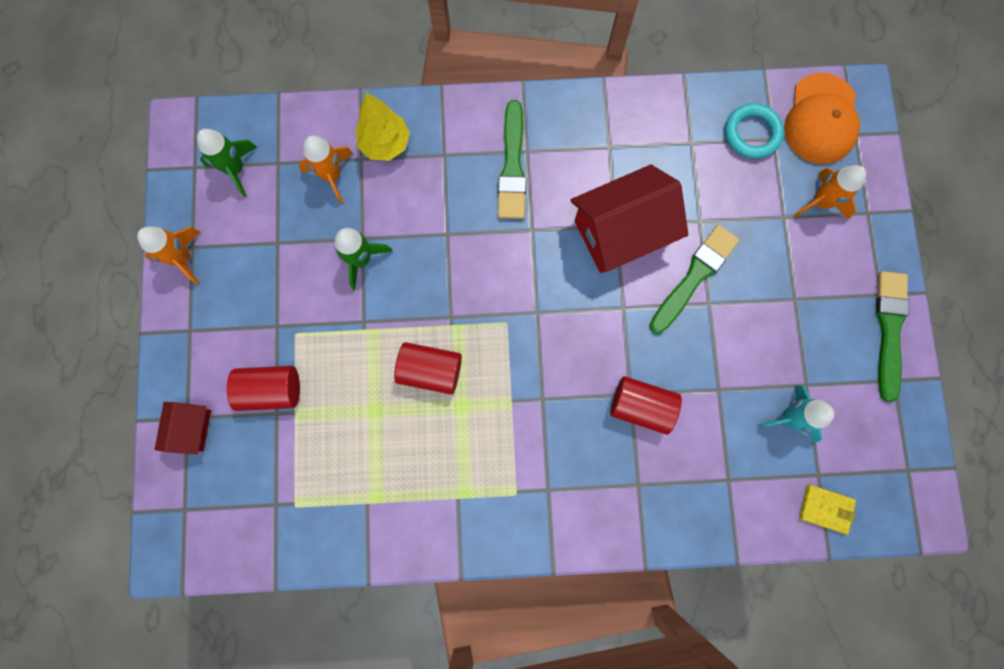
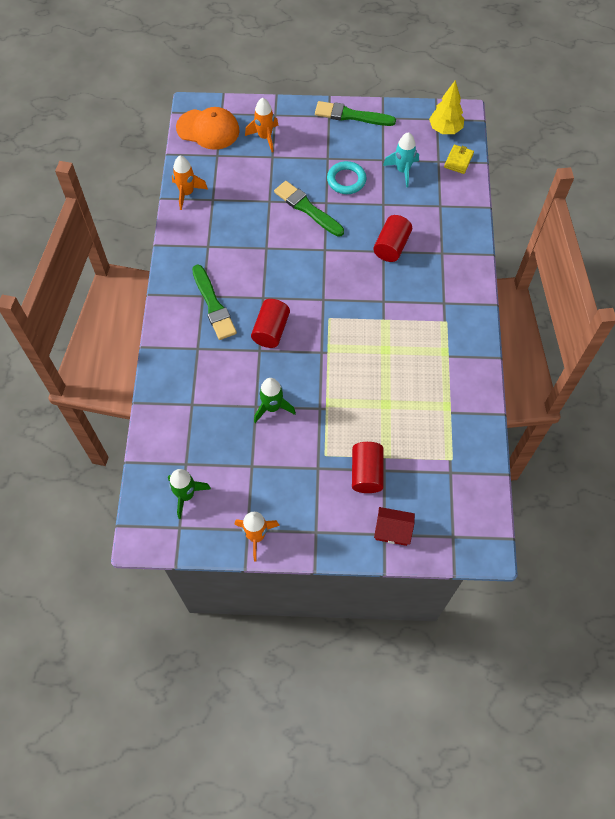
camera: 85 degrees left, 15 degrees down
orange rocket [299,136,354,203] -> orange rocket moved to [172,156,208,210]
yellow tree [356,92,410,161] -> yellow tree moved to [429,80,464,134]
red cylinder [394,342,462,395] -> red cylinder moved to [251,299,290,348]
green brush [498,100,526,219] -> green brush turned 60 degrees clockwise [192,264,237,340]
red house [571,165,688,273] -> none
turquoise ring [725,103,784,159] -> turquoise ring moved to [327,161,367,194]

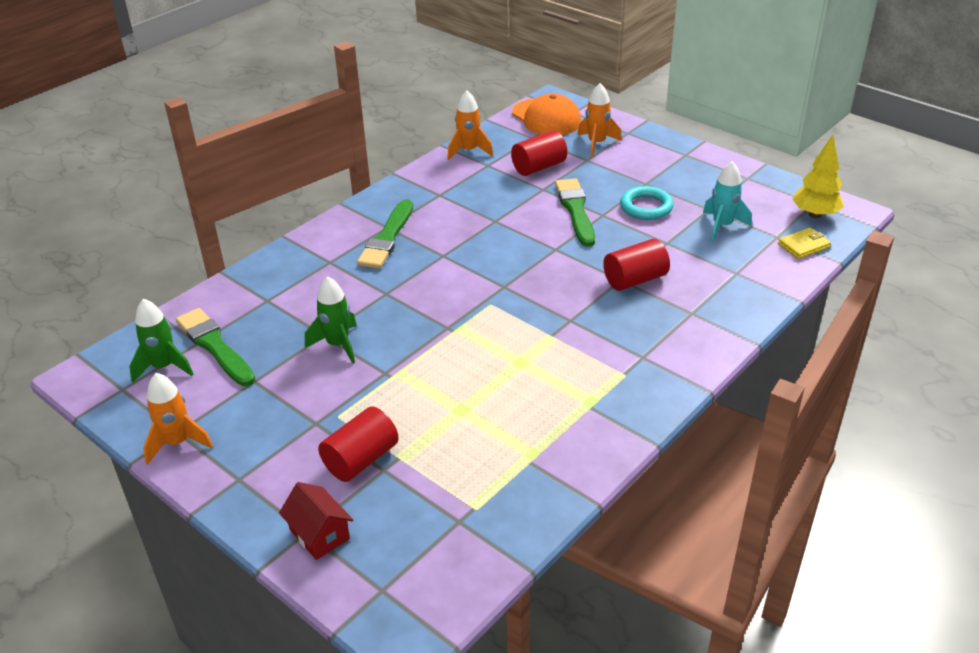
camera: 40 degrees right, 25 degrees down
red cylinder [251,299,290,348] -> red cylinder moved to [511,130,568,176]
green brush [315,101,396,126] -> green brush moved to [176,308,255,386]

